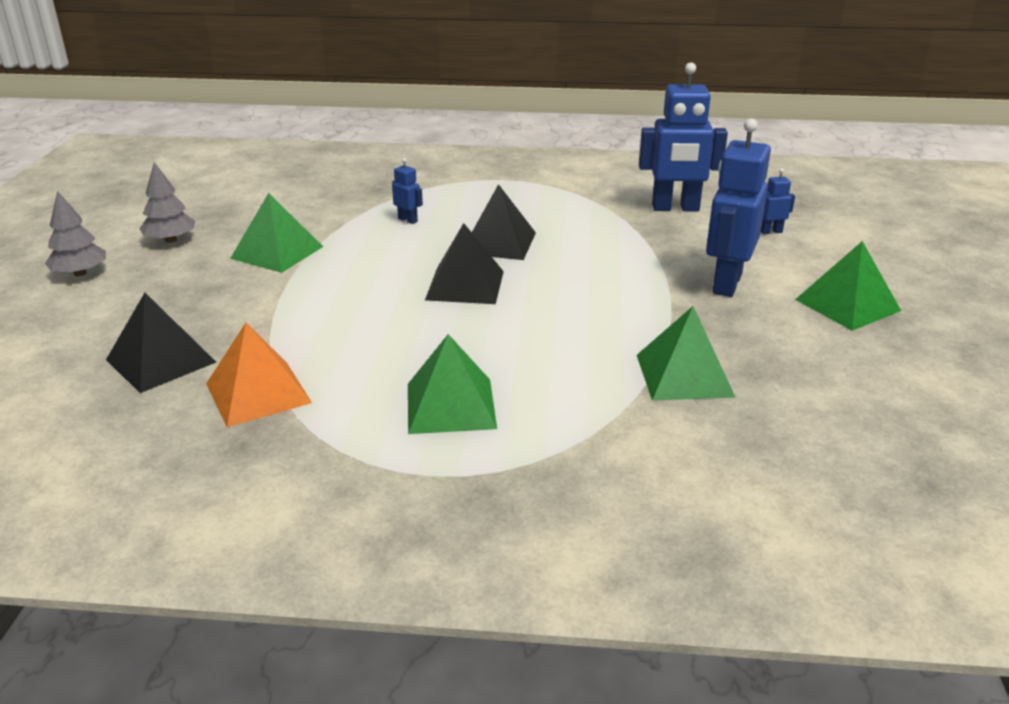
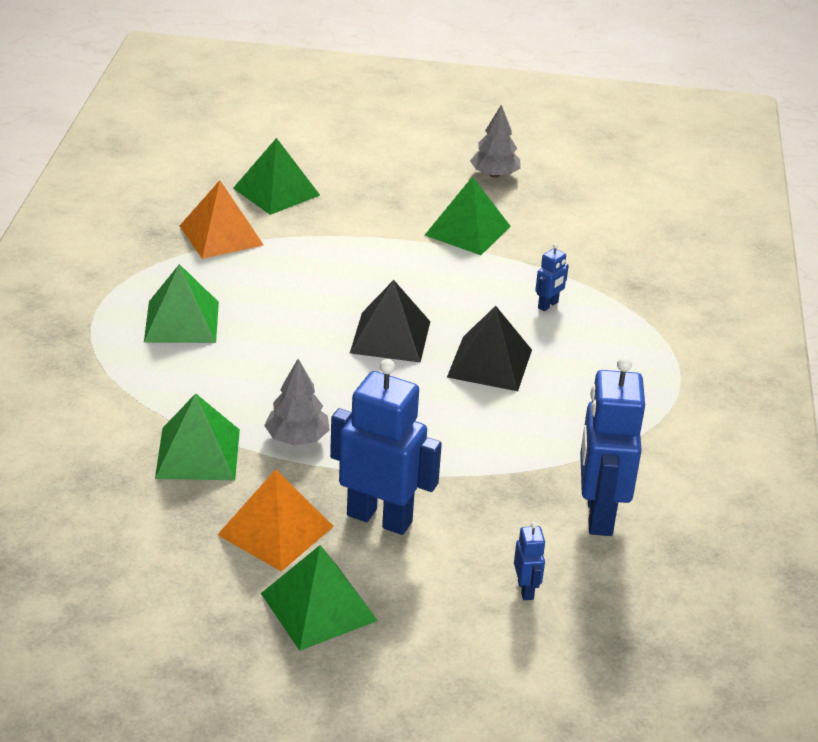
camera: 90 degrees right, 5 degrees up
grey tree [45,191,106,276] -> grey tree moved to [264,359,330,446]
black pyramid [106,293,216,393] -> green pyramid [233,138,320,215]
none -> orange pyramid [217,469,334,572]

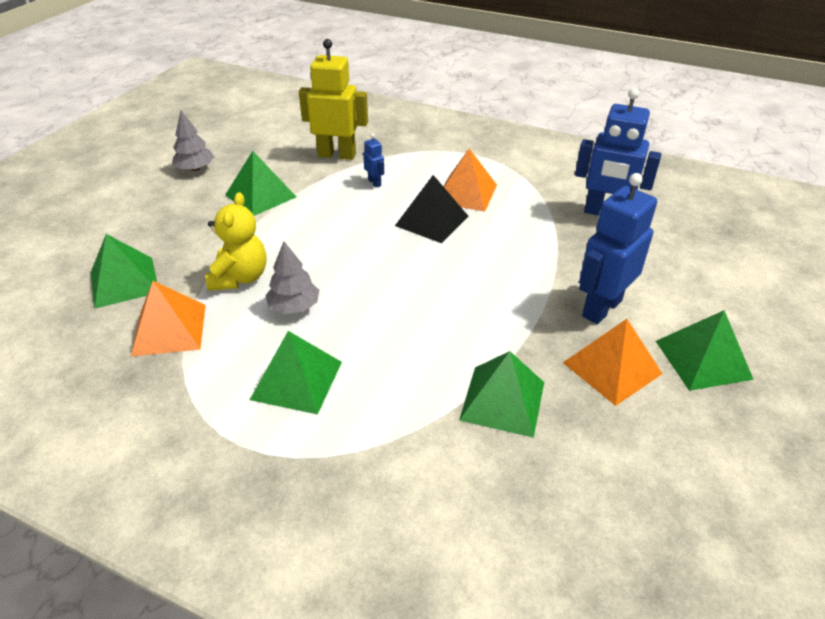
camera: 70 degrees left, 5 degrees up
grey tree [264,359,330,446] -> grey tree moved to [265,241,319,314]
black pyramid [350,280,430,363] -> none
blue robot [514,522,546,600] -> none
none -> yellow teddy bear [206,192,267,291]
none -> yellow robot [299,39,368,160]
none -> orange pyramid [443,149,497,212]

